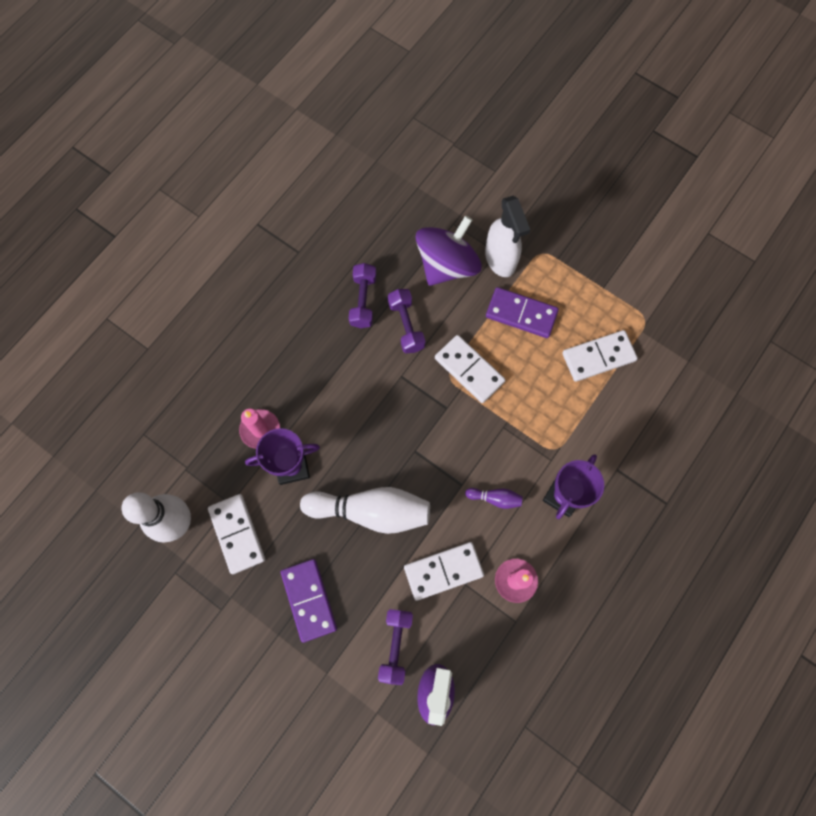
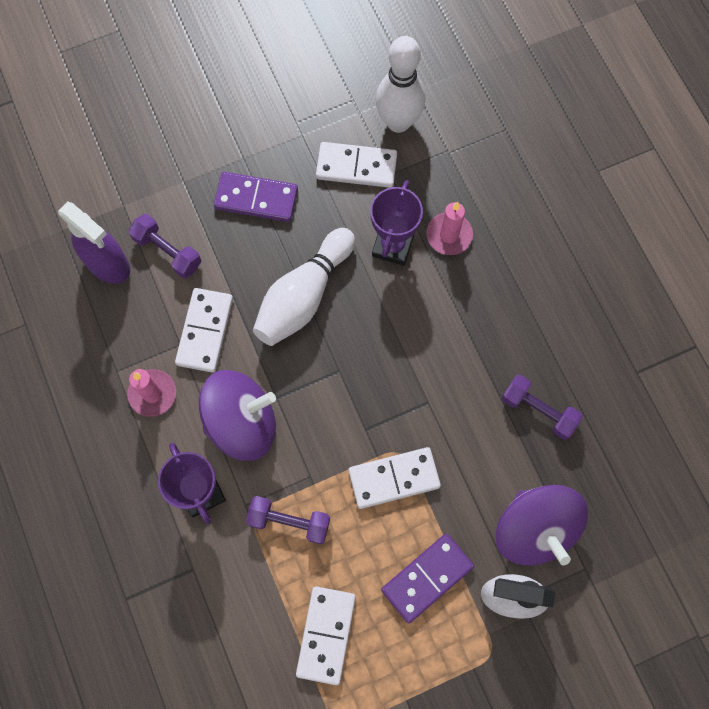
camera: 120 degrees right, 0 degrees up
purple dumbbell [388,289,426,353] -> purple dumbbell moved to [246,496,330,544]
purple bowling pin [465,488,523,509] -> purple spinning top [199,370,276,461]

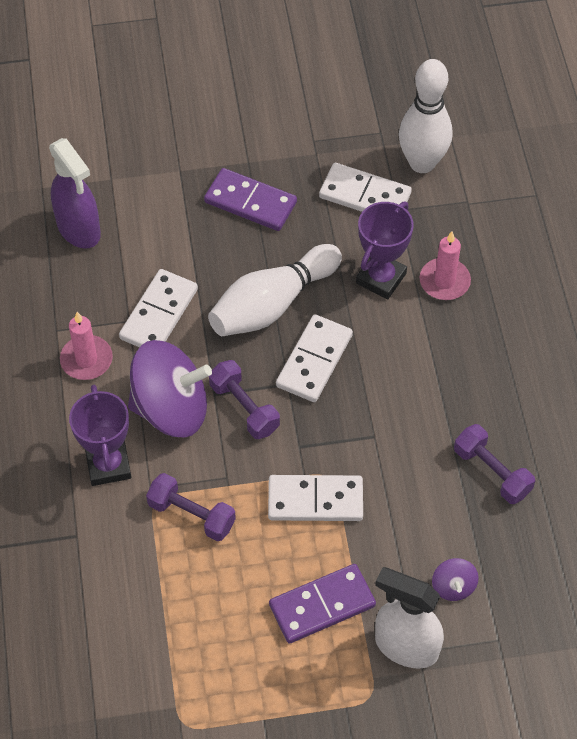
camera: 15 degrees right, 15 degrees down
purple dumbbell [128,214,201,278] -> purple dumbbell moved to [209,360,280,439]
white domino [296,586,356,685] -> white domino moved to [276,314,353,402]
purple spinning top [496,485,588,566] -> purple spinning top [432,558,479,601], size x0.43

